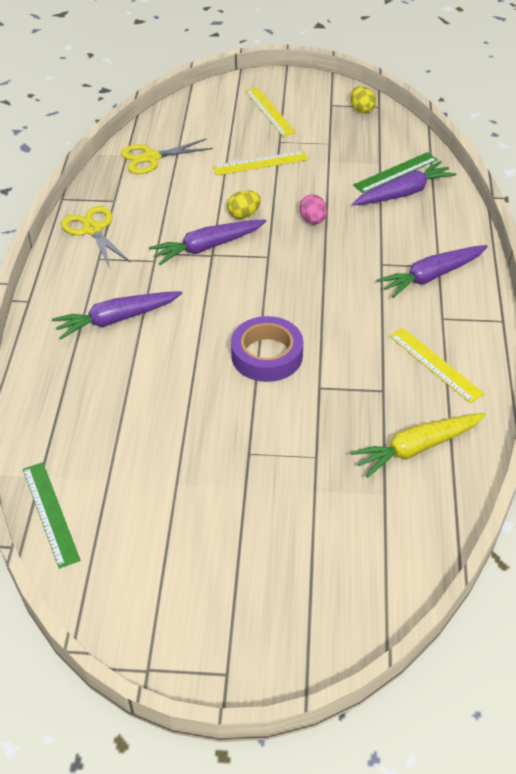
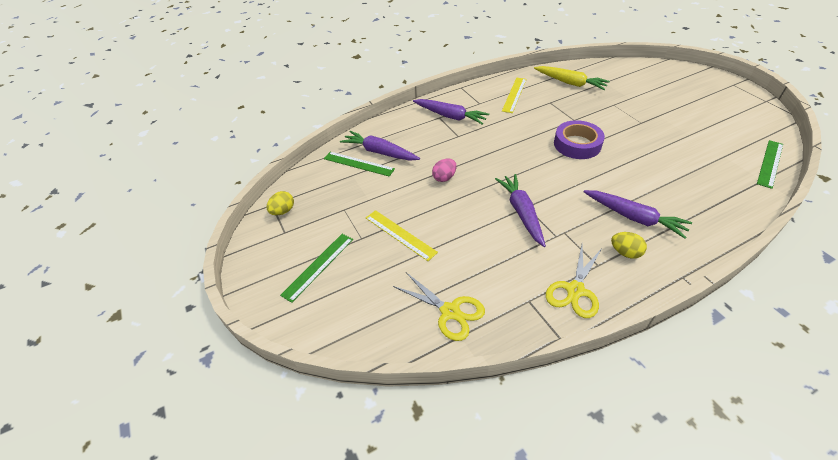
camera: 120 degrees left, 0 degrees up
purple carrot [149,219,266,265] -> purple carrot turned 135 degrees counterclockwise [495,174,546,247]
yellow egg [227,190,261,219] -> yellow egg moved to [611,232,647,259]
yellow ruler [245,87,296,137] -> green ruler [280,234,353,303]

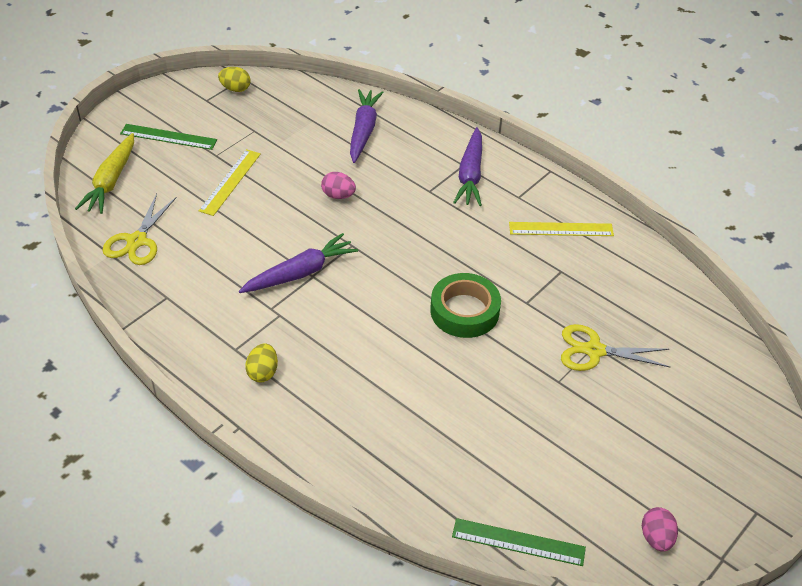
camera: 65 degrees right, 0 degrees up
green ruler [324,152,395,177] -> none
yellow carrot [534,66,610,90] -> yellow carrot moved to [75,133,134,214]
yellow scissors [546,245,602,318] -> yellow scissors moved to [561,324,670,371]
purple tape [554,120,605,159] -> green tape [430,273,501,338]
purple carrot [584,190,692,239] -> none
none -> pink egg [642,507,678,552]

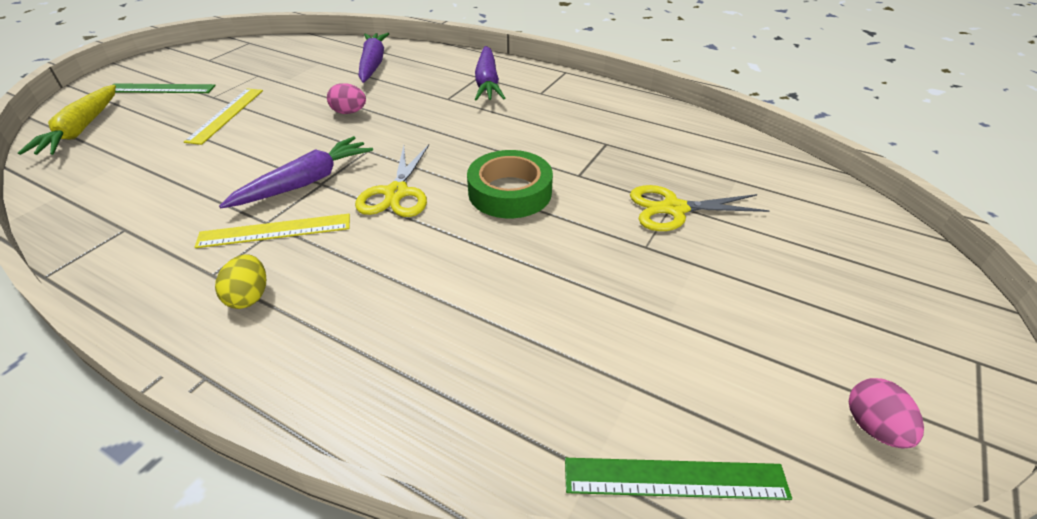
camera: 10 degrees left, 5 degrees down
yellow scissors [102,193,177,265] -> yellow scissors moved to [355,145,429,217]
yellow egg [218,67,251,92] -> none
yellow ruler [509,222,614,236] -> yellow ruler moved to [195,214,350,248]

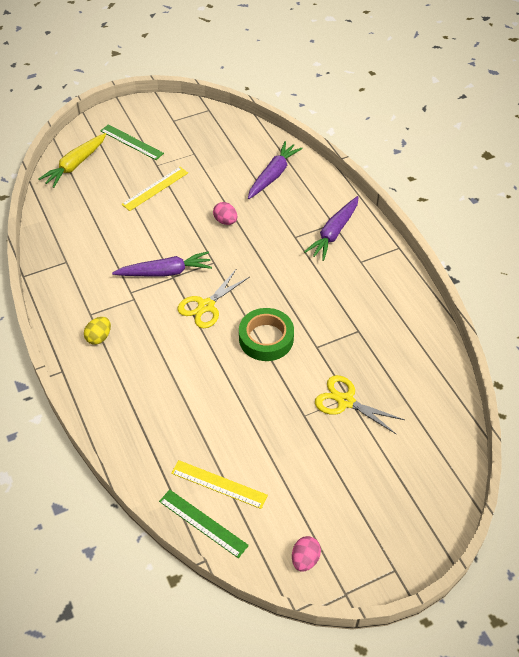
camera: 35 degrees right, 10 degrees up
yellow ruler [195,214,350,248] -> yellow ruler moved to [171,460,268,509]

